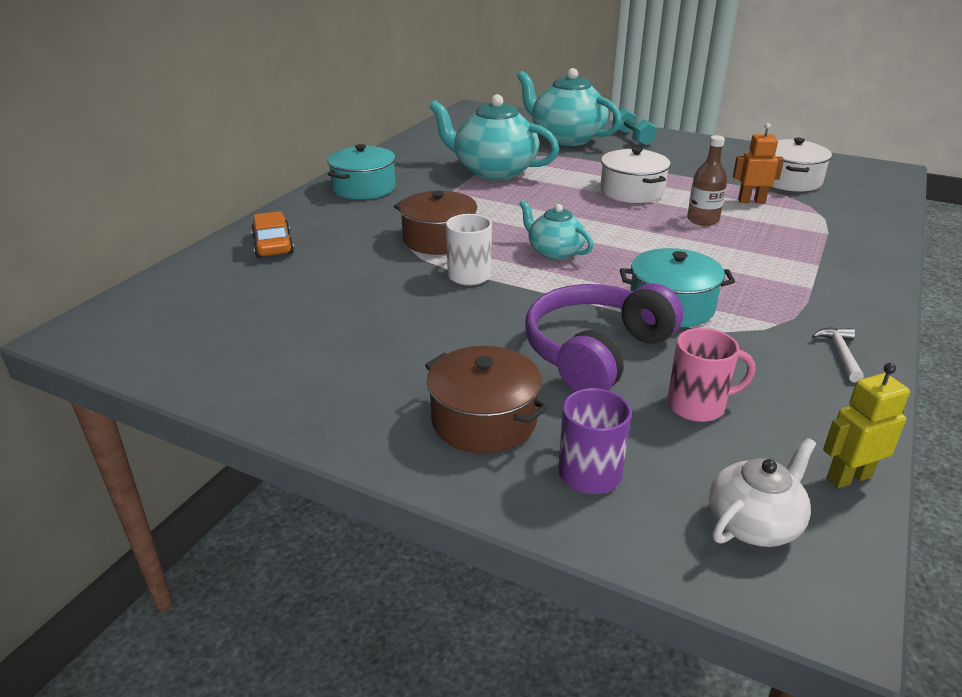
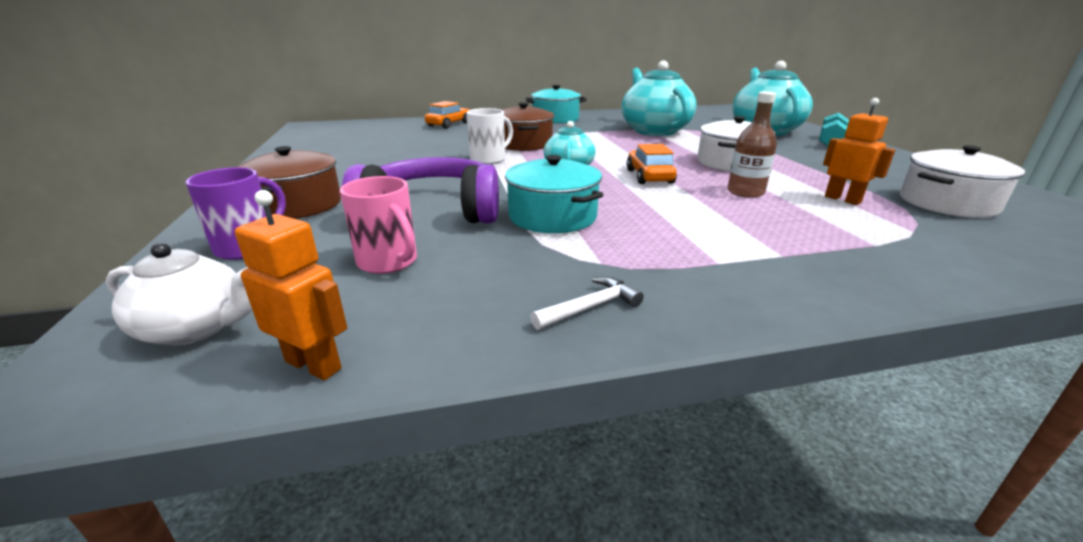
camera: 50 degrees right, 5 degrees down
yellow robot [823,363,910,488] -> orange robot [235,190,347,380]
none -> orange car [626,144,677,184]

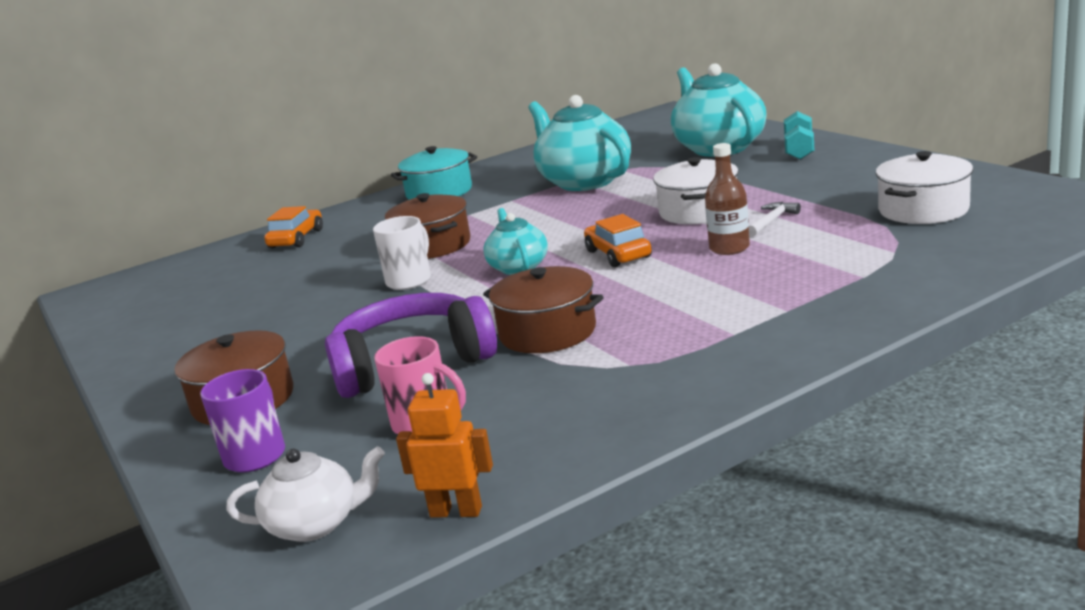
camera: 15 degrees left, 5 degrees down
turquoise pot [505,155,603,233] -> brown pot [483,266,604,353]
white hammer [530,277,644,330] -> white hammer moved to [749,202,801,237]
orange robot [823,98,895,205] -> none

